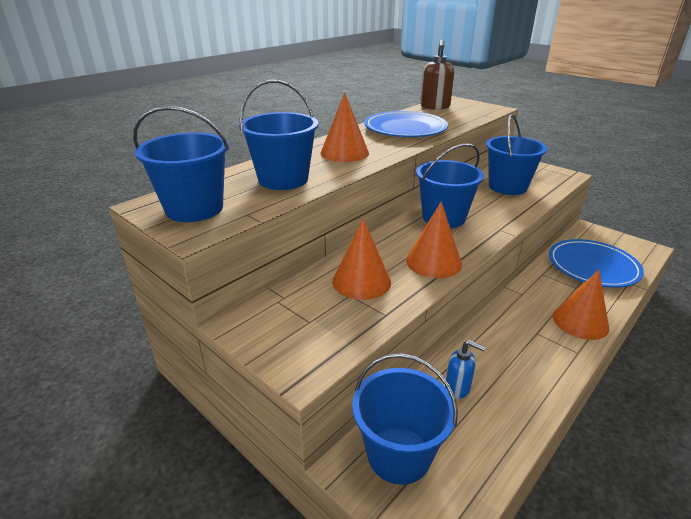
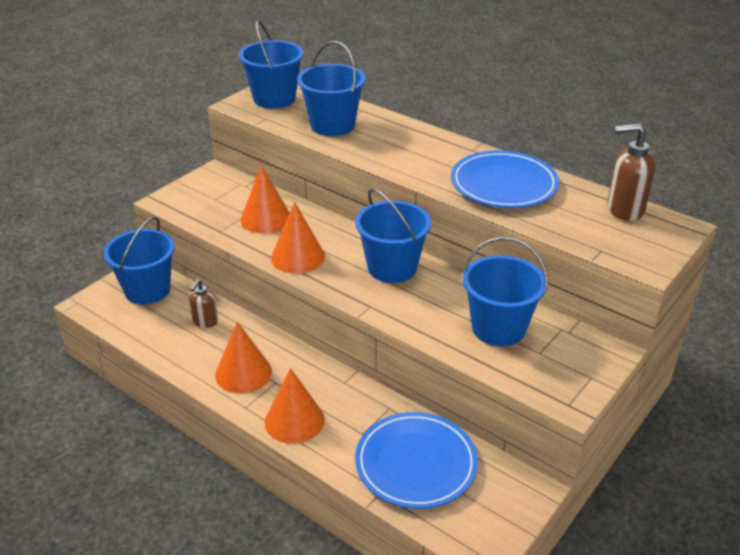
camera: 85 degrees right, 5 degrees up
orange cone [321,92,369,162] -> orange cone moved to [215,322,272,394]
blue soap dispenser [445,340,485,399] -> brown soap dispenser [189,279,218,328]

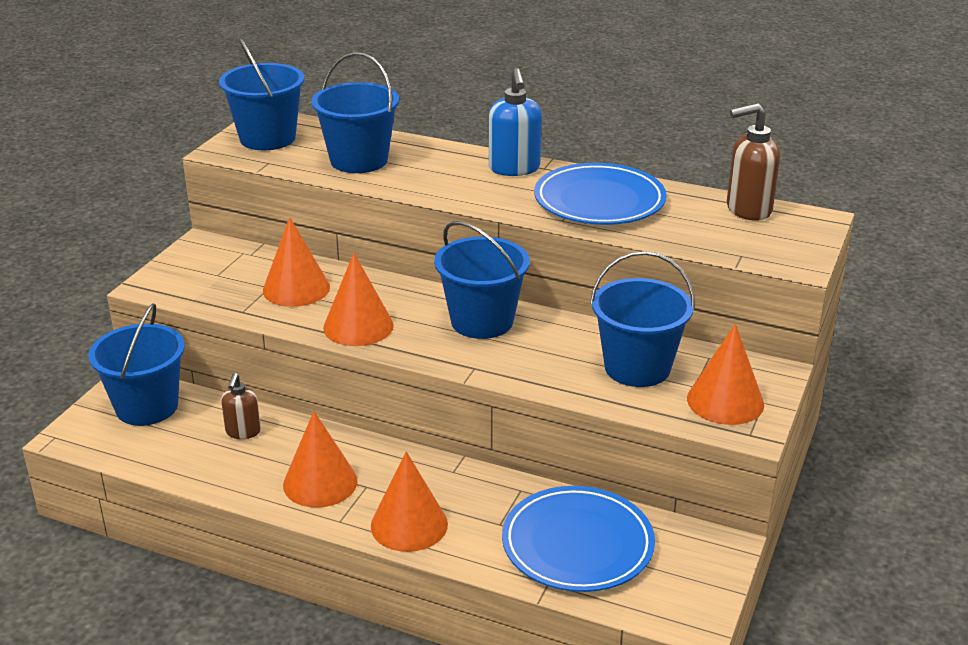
camera: 15 degrees left, 5 degrees down
none -> blue soap dispenser [489,68,542,176]
none -> orange cone [687,324,764,425]

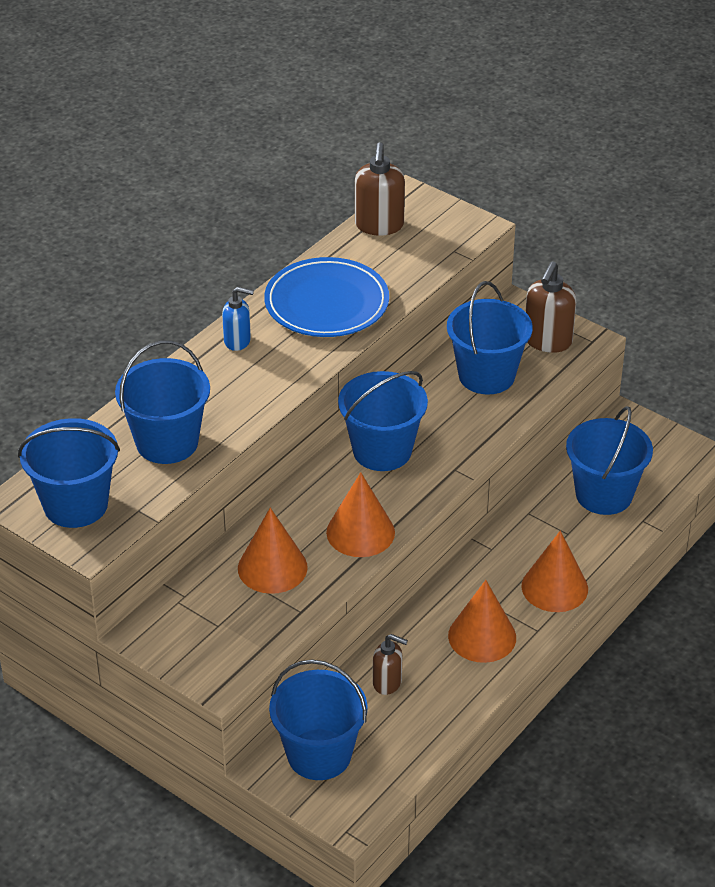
camera: 75 degrees left, 10 degrees up
blue soap dispenser [489,68,542,176] -> blue soap dispenser [222,287,254,351], size x0.63
blue plate [502,486,655,592] -> blue bucket [566,406,653,515]
orange cone [687,324,764,425] -> brown soap dispenser [525,262,576,353]

